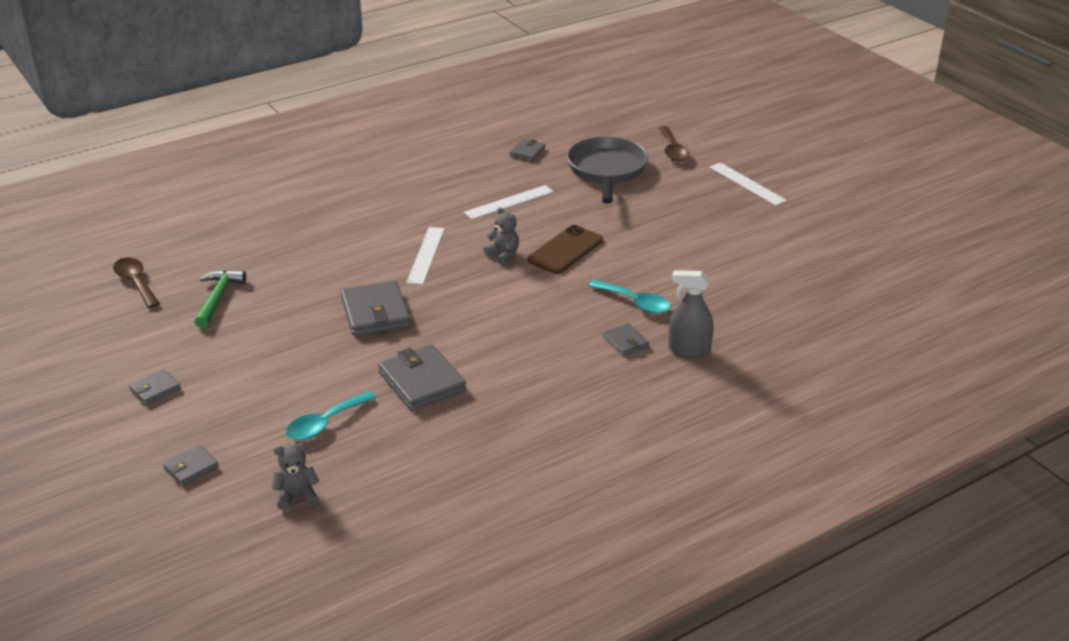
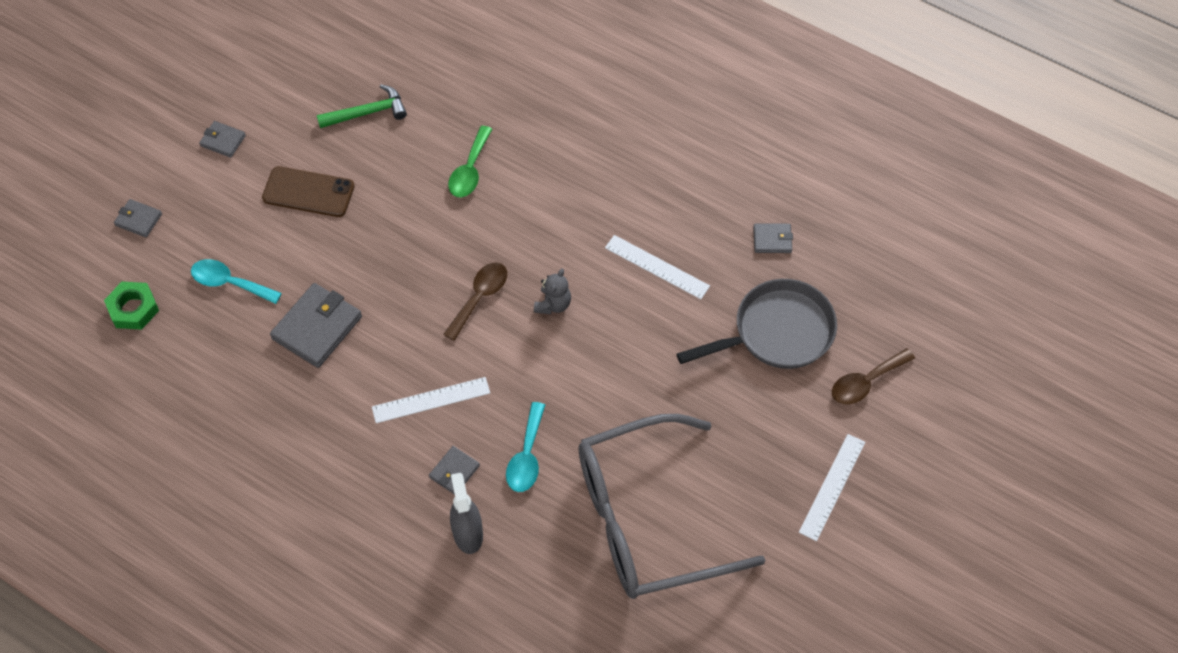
camera: 65 degrees right, 25 degrees up
brown spoon [113,257,160,308] -> brown spoon moved to [443,263,507,341]
grey teddy bear [271,443,319,510] -> green nut [104,282,159,330]
grey wallet [341,280,411,336] -> none
white ruler [406,227,445,285] -> white ruler moved to [372,377,490,423]
brown phone [527,225,603,274] -> brown phone moved to [262,166,355,217]
none -> green spoon [448,126,492,197]
none -> grey glasses [578,414,766,599]

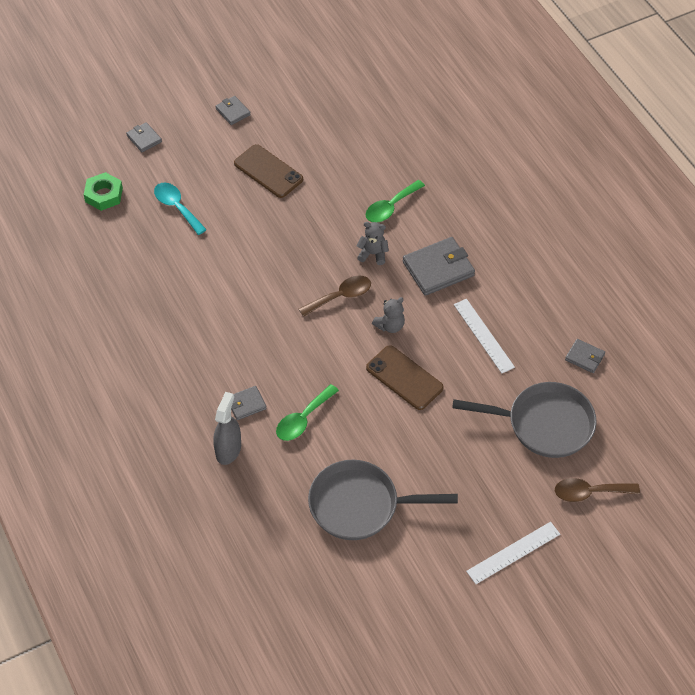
camera: 30 degrees right, 5 degrees down
grey wallet [270,283,362,368] -> grey wallet moved to [403,237,475,296]
green hammer [317,84,407,128] -> none
white ruler [372,377,490,423] -> none
turquoise spoon [506,402,545,492] -> green spoon [276,384,339,441]
grey glasses [578,414,766,599] -> grey pan [308,460,458,540]
none -> grey teddy bear [357,222,389,265]
none -> brown phone [366,345,444,410]

